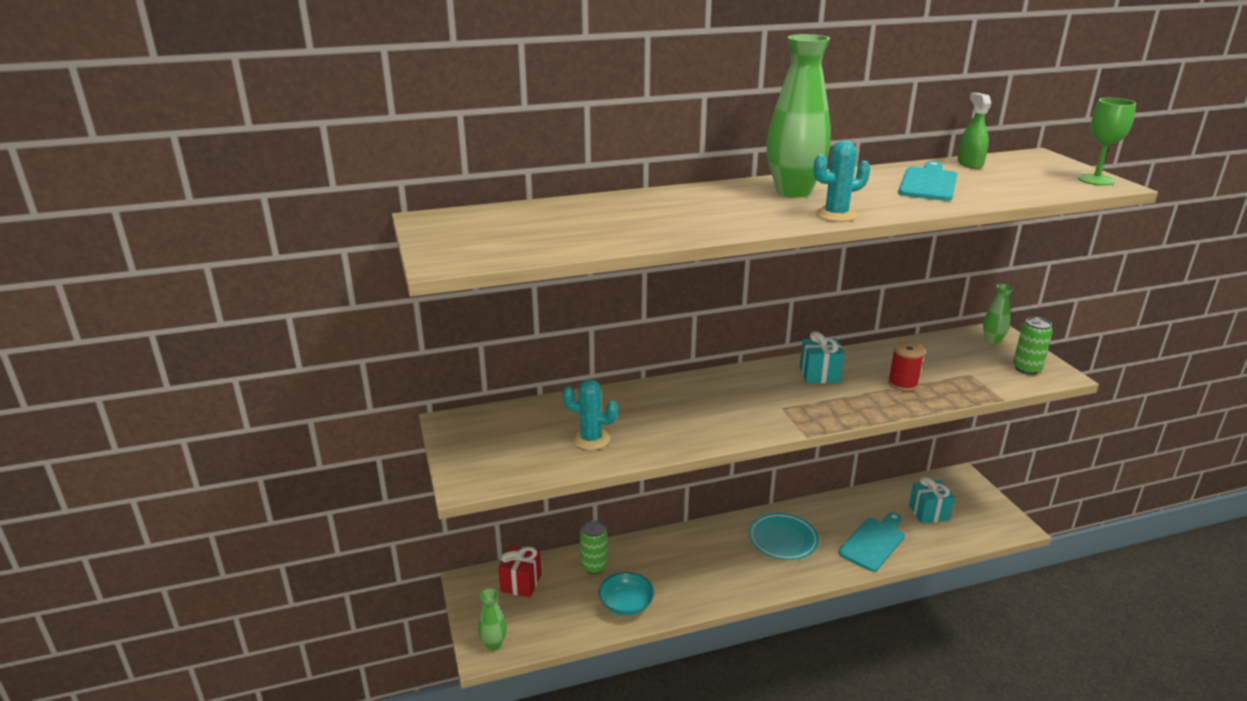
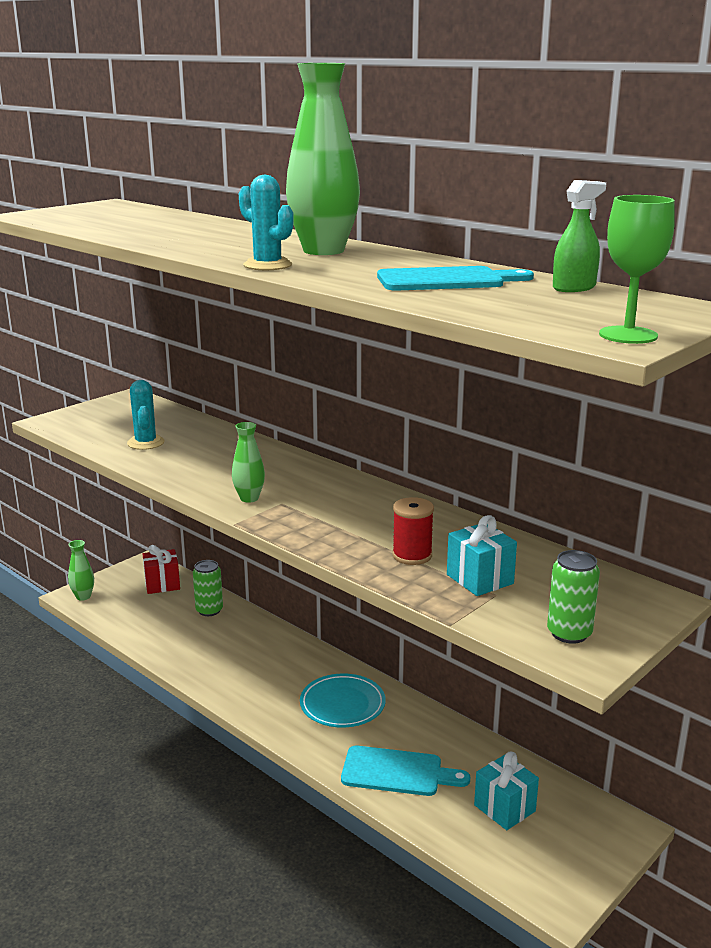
camera: 60 degrees right, 5 degrees down
turquoise bowl [599,572,654,616] -> none
turquoise gift [800,331,845,383] -> turquoise gift moved to [447,515,517,596]
green vase [983,284,1014,344] -> green vase moved to [232,422,265,503]

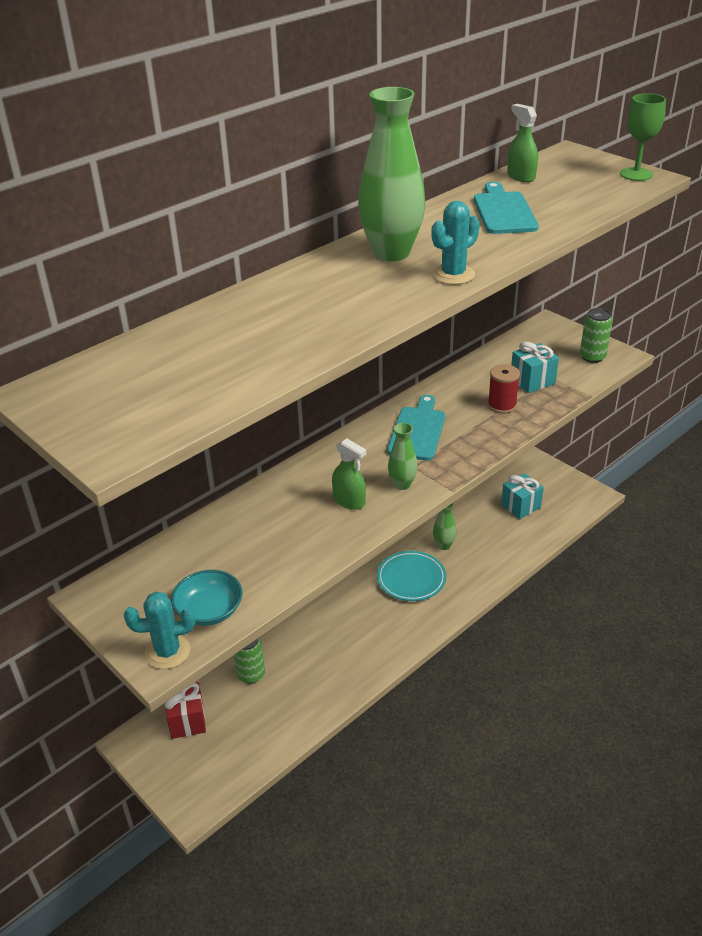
camera: 85 degrees left, 15 degrees up
green vase [68,540,94,601] -> green vase moved to [433,503,457,550]
turquoise cactus [127,380,165,450] -> turquoise cactus moved to [124,592,195,669]
turquoise cutting board [341,746,470,796] -> turquoise cutting board moved to [387,395,445,461]
none -> turquoise bowl [171,570,243,626]
none -> green spray bottle [332,438,366,510]

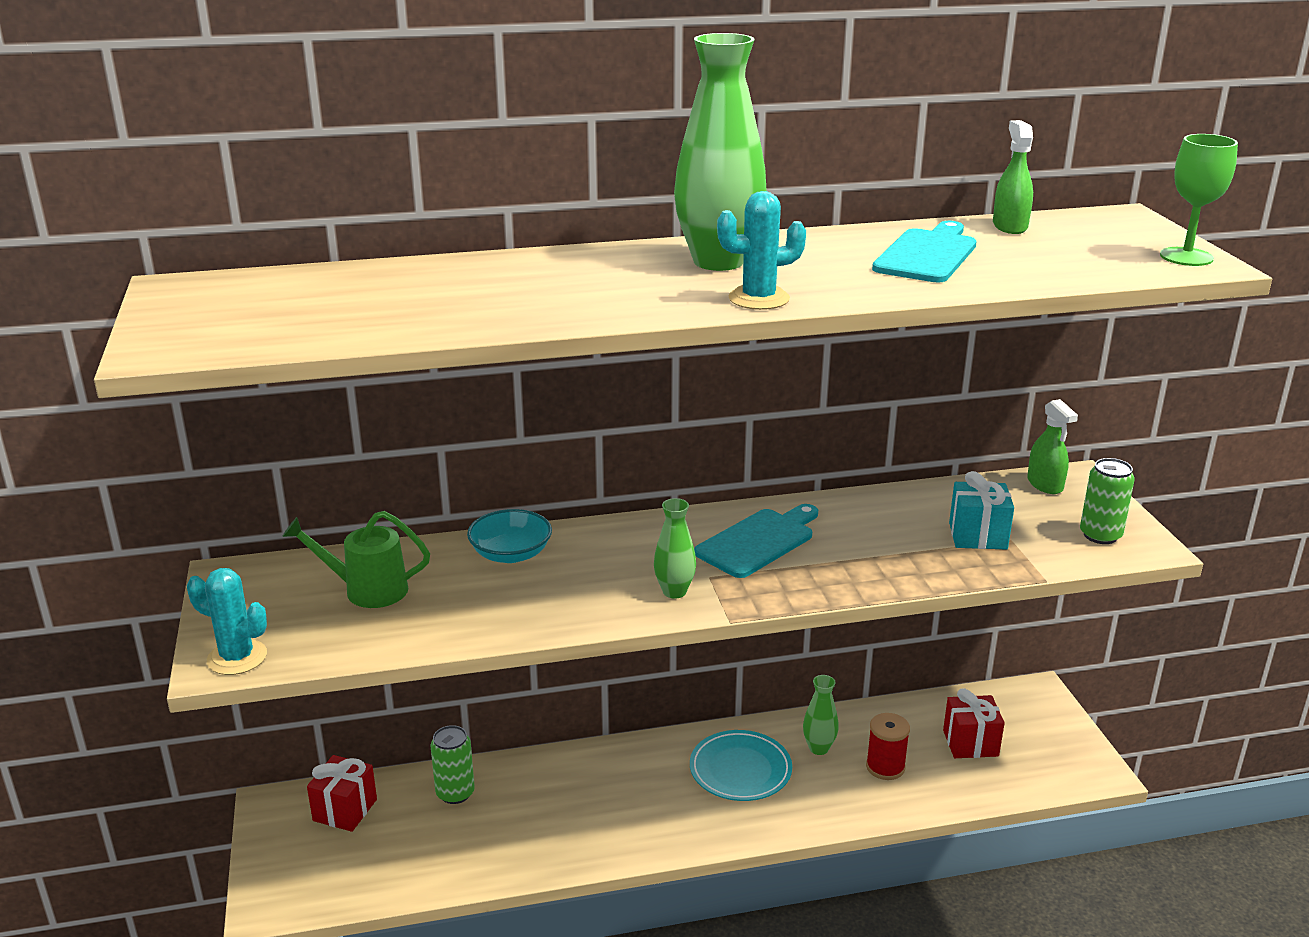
camera: 30 degrees right, 10 degrees down
turquoise bowl [171,570,243,626] -> turquoise bowl moved to [467,509,552,563]
green spray bottle [332,438,366,510] -> green spray bottle moved to [1027,399,1078,494]
red spool [488,364,520,414] -> red spool moved to [866,713,910,780]
turquoise gift [501,473,544,519] -> red gift [943,689,1005,758]
none -> green watering can [282,511,430,608]

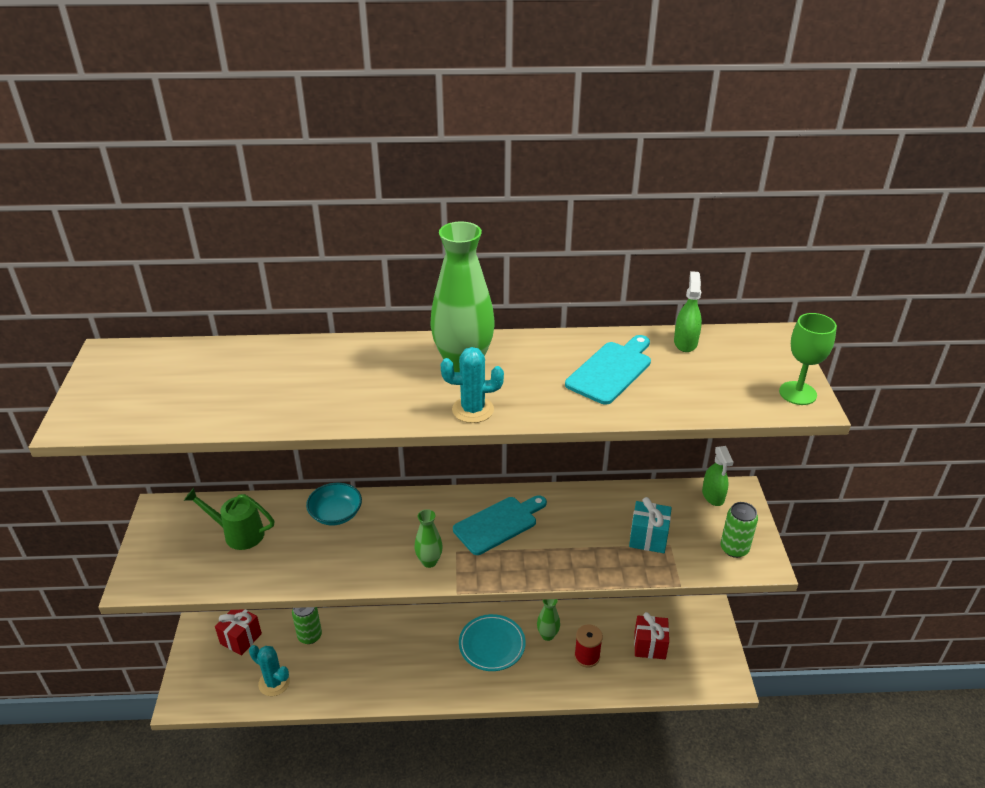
camera: 10 degrees right, 10 degrees up
turquoise cactus [187,568,267,675] -> turquoise cactus moved to [249,645,290,696]

